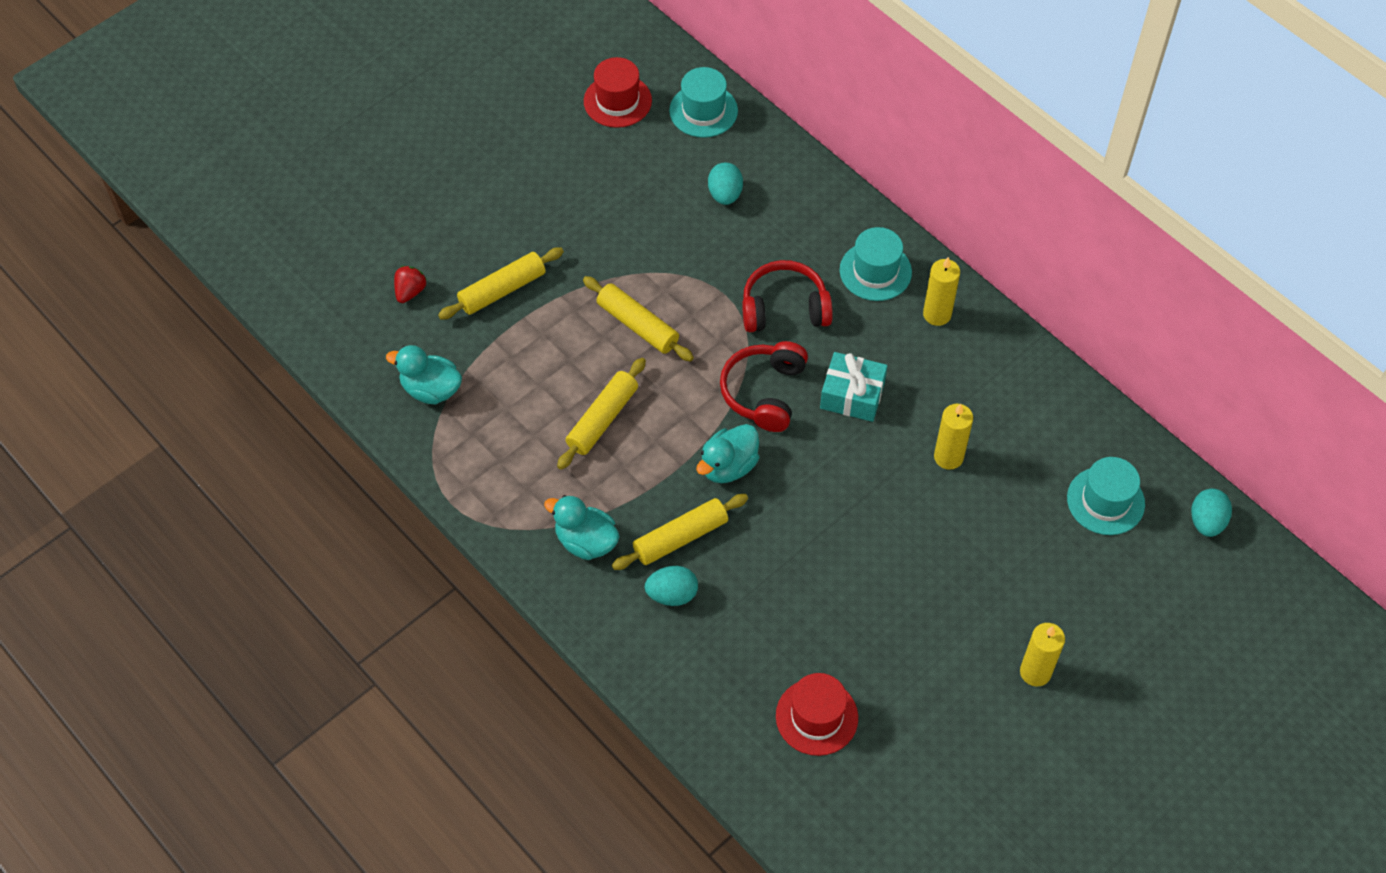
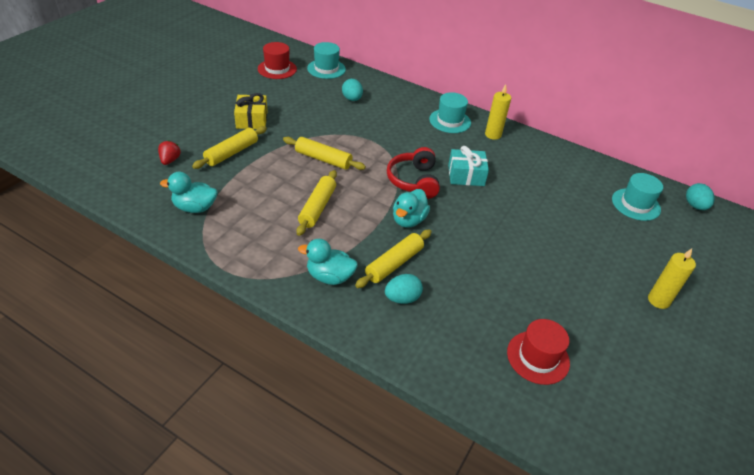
camera: 20 degrees left, 15 degrees down
red headphones [742,260,833,332] -> none
yellow candle [934,404,973,470] -> none
none -> yellow gift [234,93,267,129]

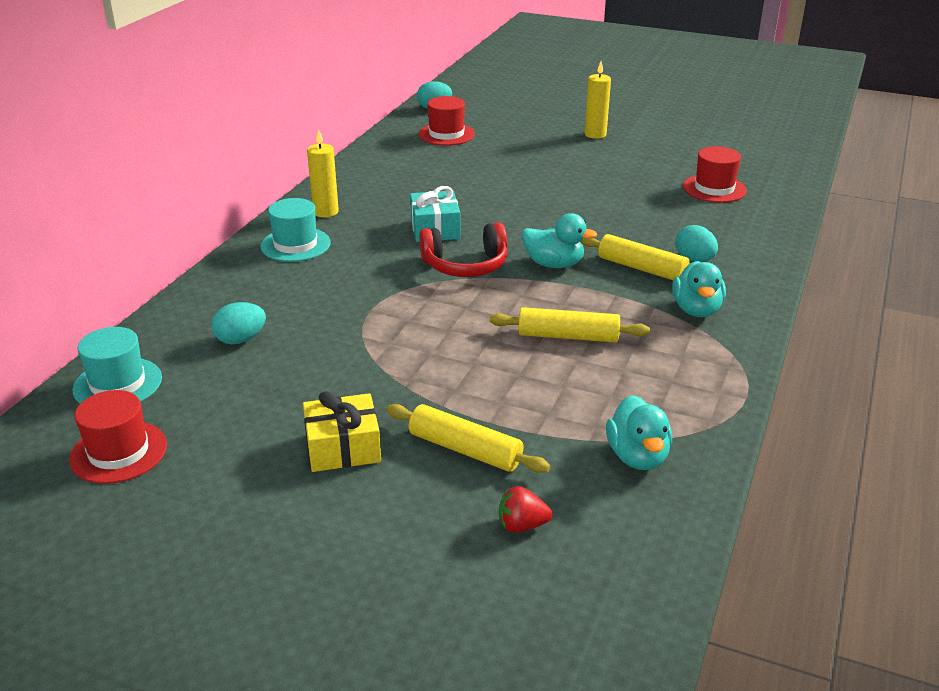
camera: 95 degrees left, 10 degrees down
yellow rolling pin [283,137,366,170] -> none
turquoise hat [612,173,663,221] -> red hat [418,96,475,146]

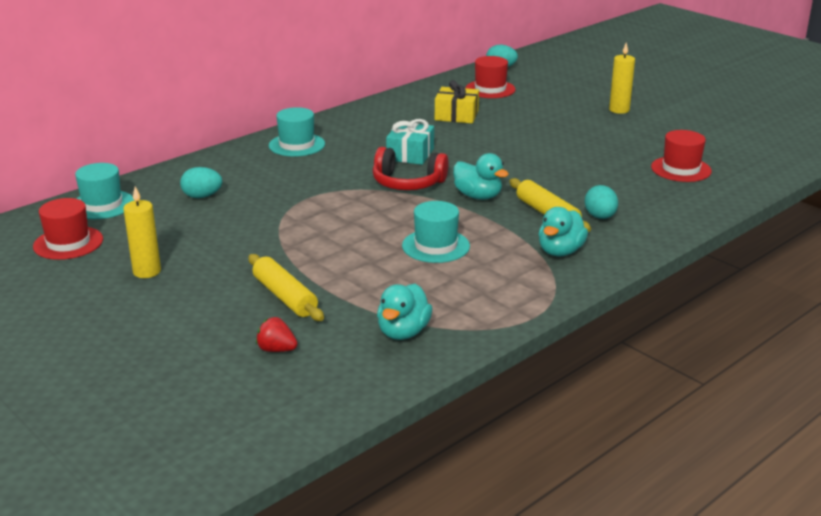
camera: 25 degrees right, 5 degrees down
yellow gift [303,391,381,472] -> yellow gift moved to [435,80,479,123]
yellow candle [307,129,339,218] -> yellow candle moved to [123,187,161,278]
yellow rolling pin [490,307,650,343] -> turquoise hat [402,201,470,263]

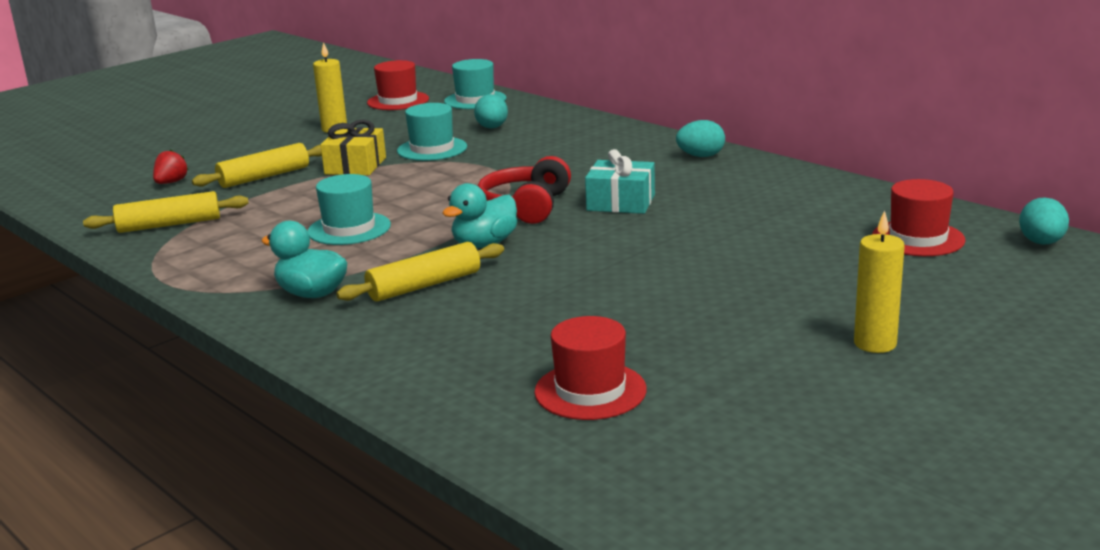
camera: 90 degrees right, 5 degrees down
turquoise hat [269,107,325,157] -> turquoise hat moved to [397,103,467,161]
turquoise duck [377,284,432,340] -> yellow rolling pin [83,191,249,233]
yellow gift [435,80,479,123] -> yellow gift moved to [320,120,386,175]
turquoise egg [585,185,618,219] -> turquoise egg moved to [676,120,725,157]

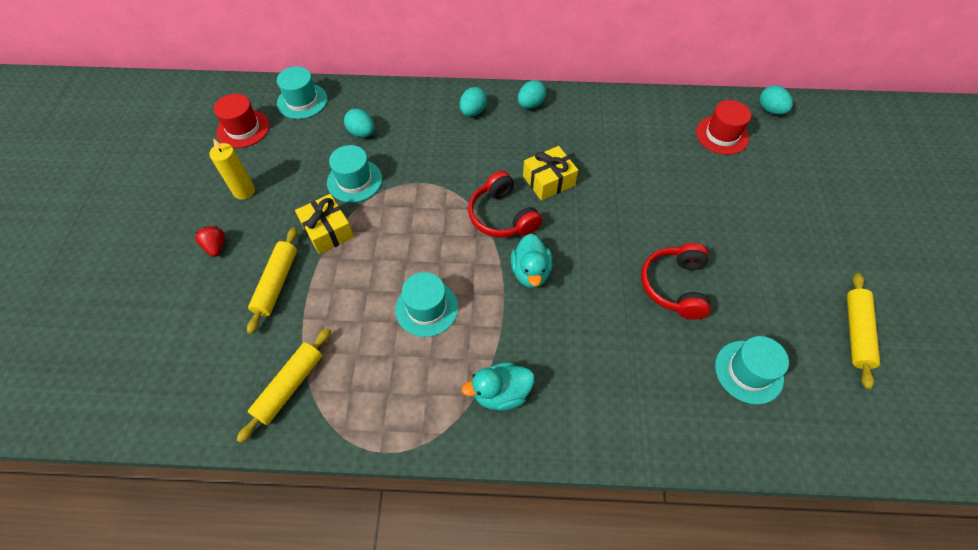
camera: 45 degrees left, 35 degrees up
red strawberry [153,149,189,184] -> red strawberry moved to [195,226,225,257]
yellow rolling pin [336,242,504,302] -> yellow rolling pin moved to [847,273,880,389]
red hat [534,316,647,420] -> turquoise hat [715,336,789,404]
turquoise gift [585,149,655,214] -> yellow gift [523,146,578,201]
yellow candle [854,210,905,353] -> none
none -> turquoise egg [460,87,487,117]
none -> red headphones [641,243,711,319]

